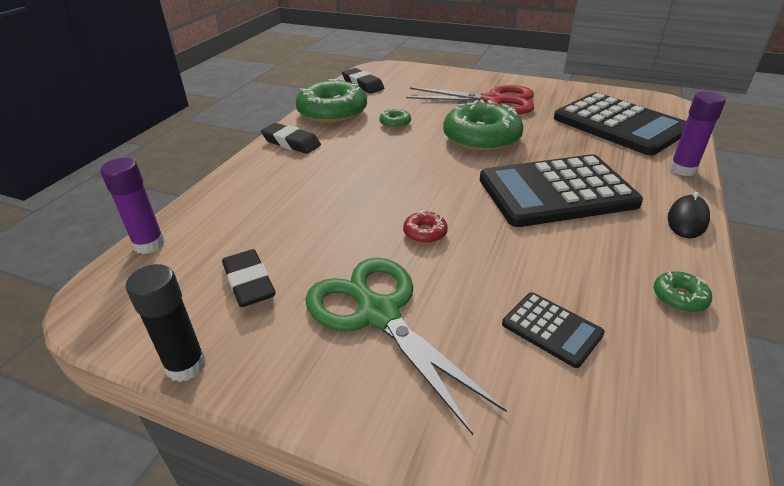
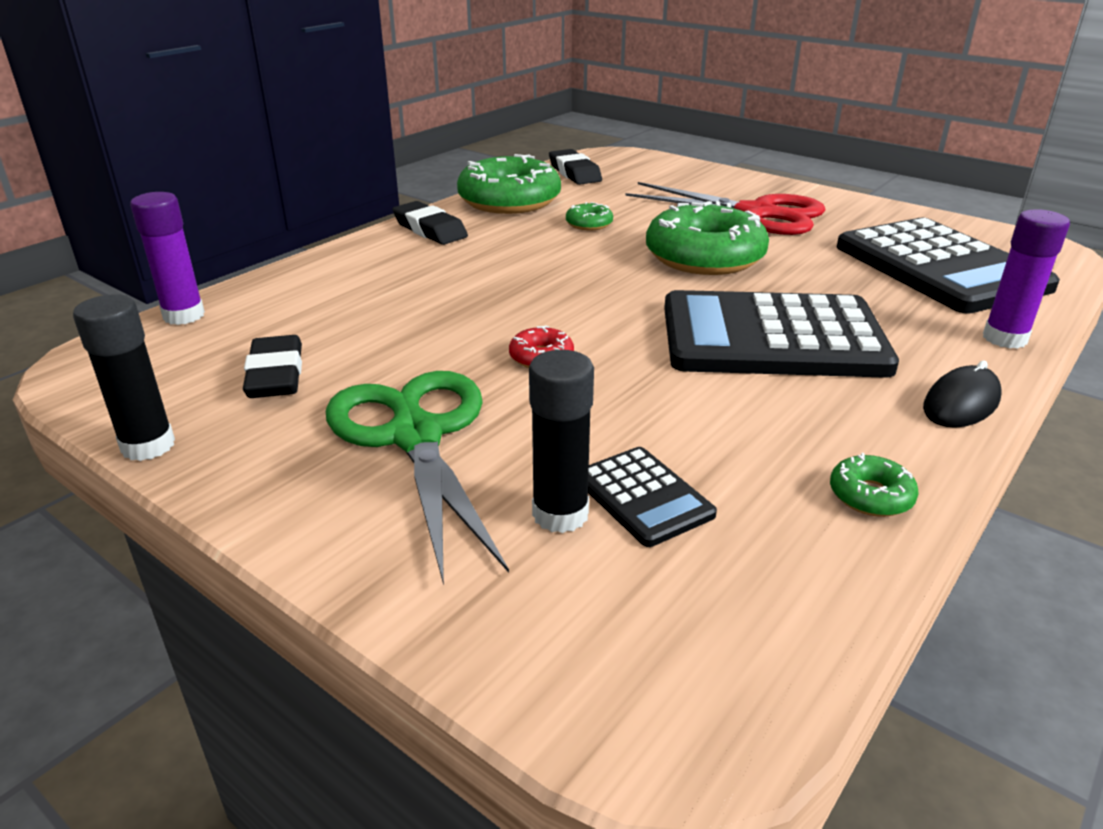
camera: 15 degrees right, 5 degrees down
none -> black glue stick [529,350,594,533]

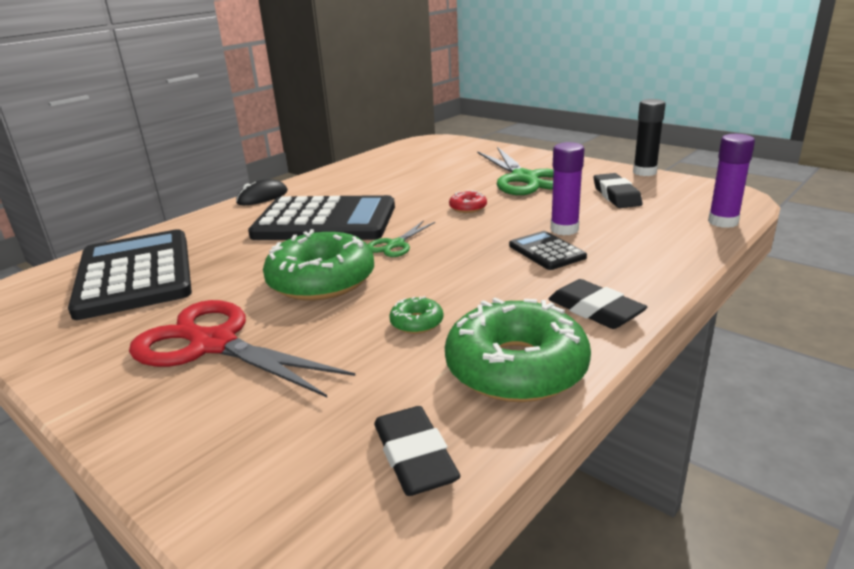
camera: 175 degrees left, 5 degrees down
black glue stick [529,350,594,533] -> none
black calculator [588,447,717,547] -> black calculator moved to [509,231,587,270]
green donut [830,453,919,517] -> none
purple glue stick [983,209,1070,349] -> purple glue stick moved to [551,142,584,235]
none -> green scissors [368,220,435,257]

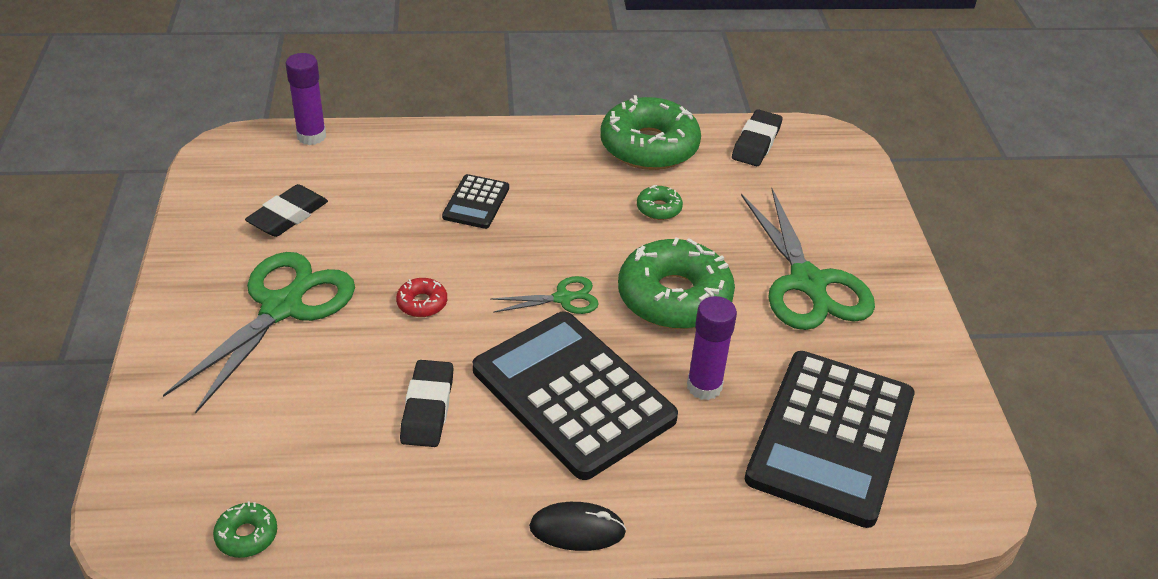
camera: 140 degrees left, 15 degrees up
red scissors [129,300,355,397] -> green scissors [741,188,875,330]
black eraser [548,279,648,329] -> black eraser moved to [400,360,453,447]
purple glue stick [551,142,584,235] -> purple glue stick moved to [687,296,737,400]
black glue stick [633,99,666,176] -> none
none -> green donut [213,501,277,558]

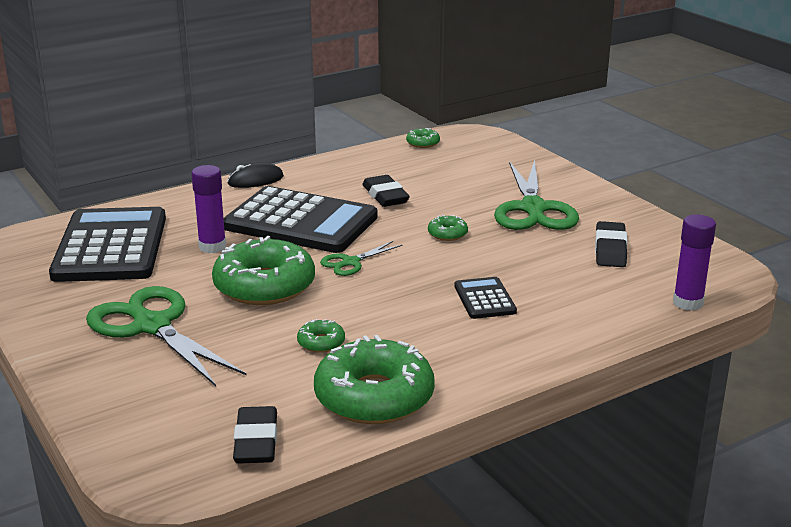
camera: 155 degrees right, 15 degrees down
red donut [396,278,447,317] -> green donut [428,215,468,241]

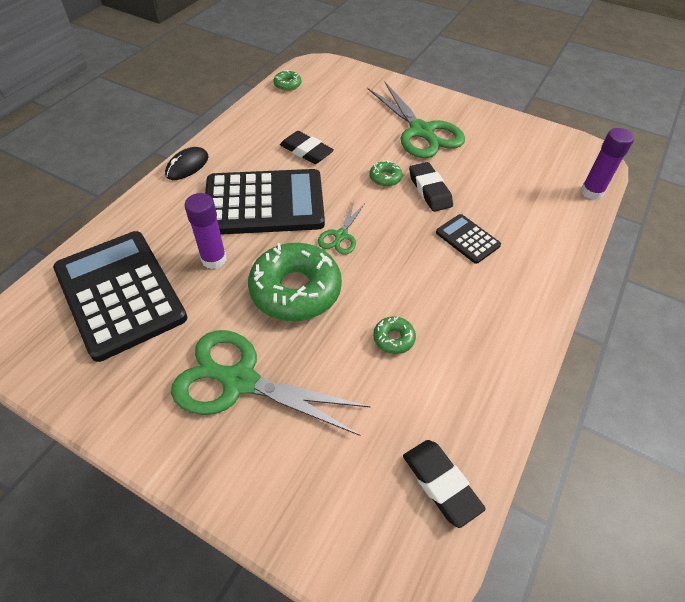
camera: 30 degrees left, 25 degrees up
green donut [314,335,435,424] -> none
black eraser [595,221,627,267] -> black eraser moved to [409,162,453,212]

